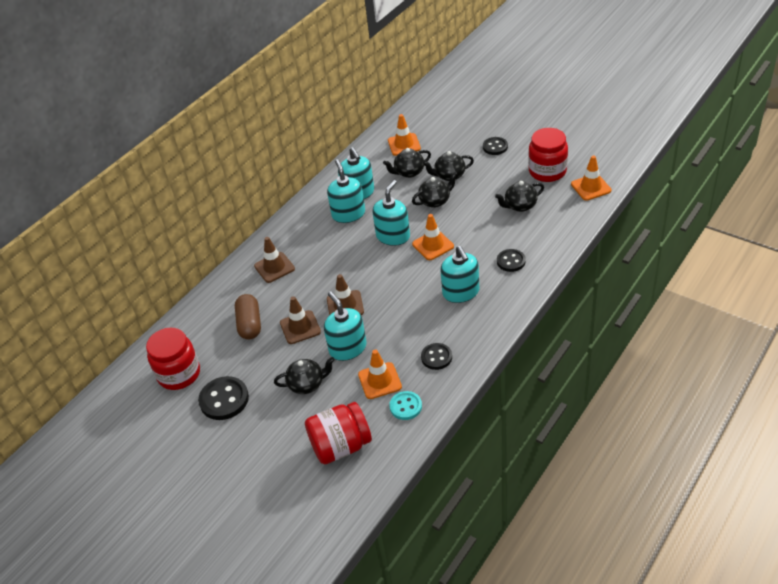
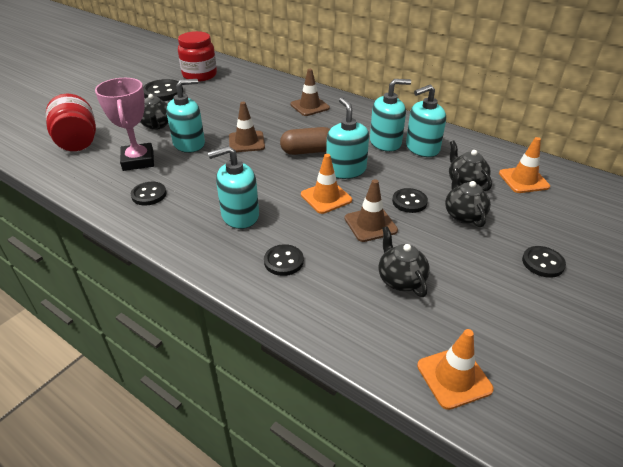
camera: 85 degrees right, 5 degrees down
brown capsule [235,294,261,340] -> brown capsule moved to [280,127,330,155]
brown traffic cone [280,296,321,344] -> brown traffic cone moved to [345,179,398,242]
orange traffic cone [358,350,402,399] -> pink trophy [95,78,154,171]
turquoise soap dispenser [373,180,410,246] -> turquoise soap dispenser turned 135 degrees counterclockwise [326,97,369,179]
turquoise button [389,391,422,420] -> none
black teapot [412,172,457,208] -> black button [392,188,428,213]
red jar [528,128,568,182] -> none

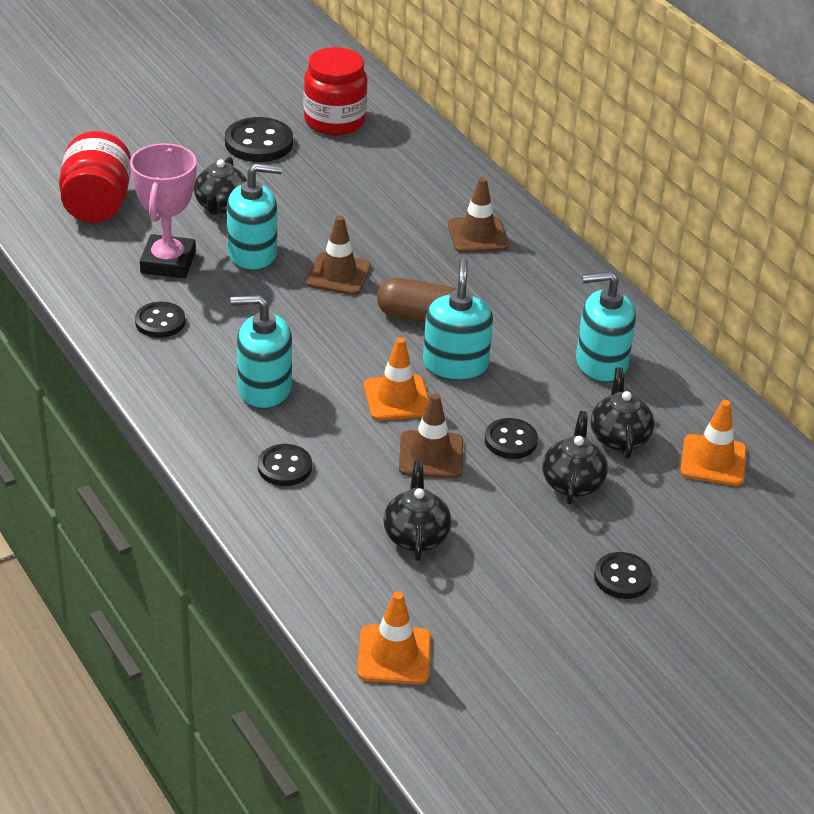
camera: 20 degrees right, 0 degrees up
turquoise soap dispenser [370,79,411,152] -> none

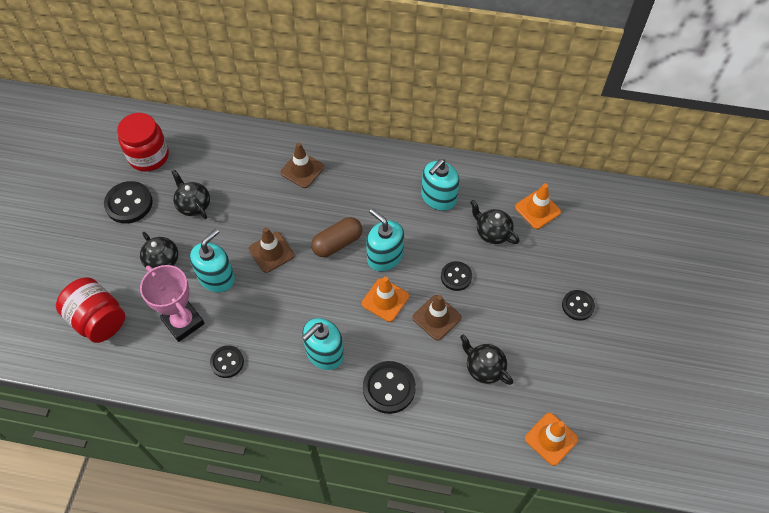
camera: 45 degrees left, 20 degrees up
black button [258,444,312,486] -> black button [363,361,416,414], size x1.57
black teapot [542,411,608,504] -> black teapot moved to [172,170,210,219]

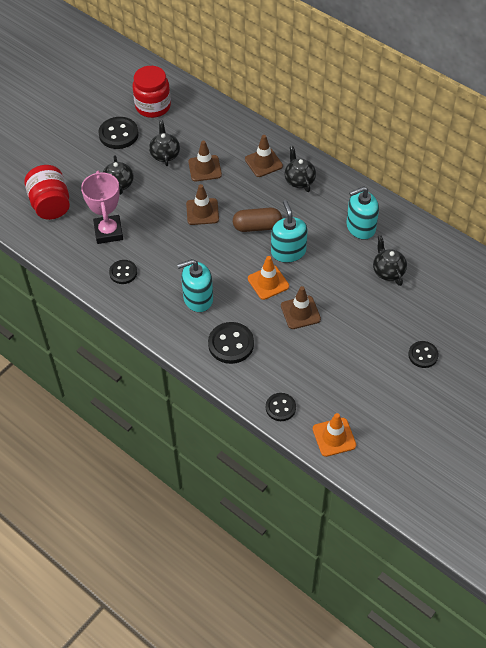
camera: 30 degrees right, 5 degrees down
turquoise soap dispenser [190,229,235,292] -> none
black button [441,261,472,291] -> black button moved to [266,393,296,421]
black teapot [460,334,513,385] -> black teapot moved to [285,146,316,192]
orange traffic cone [515,183,561,229] -> none
none -> brown traffic cone [188,141,222,181]

